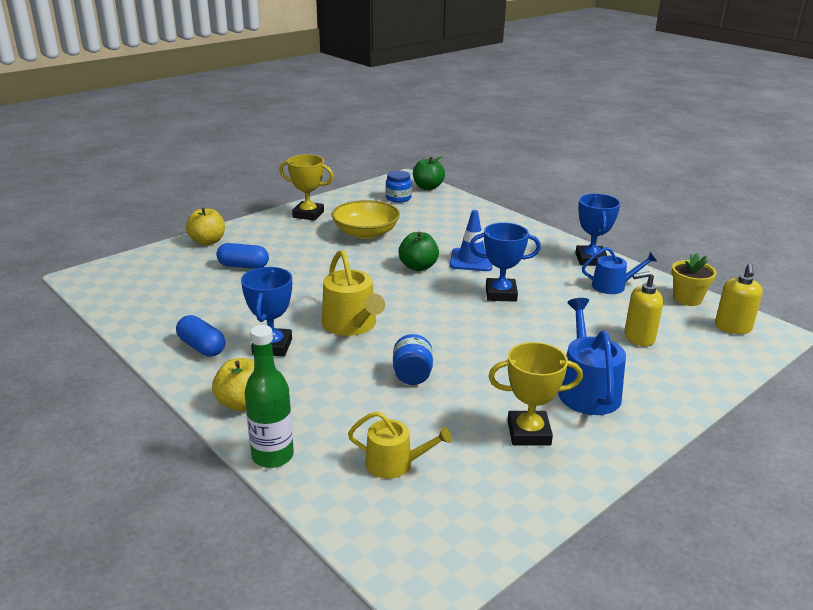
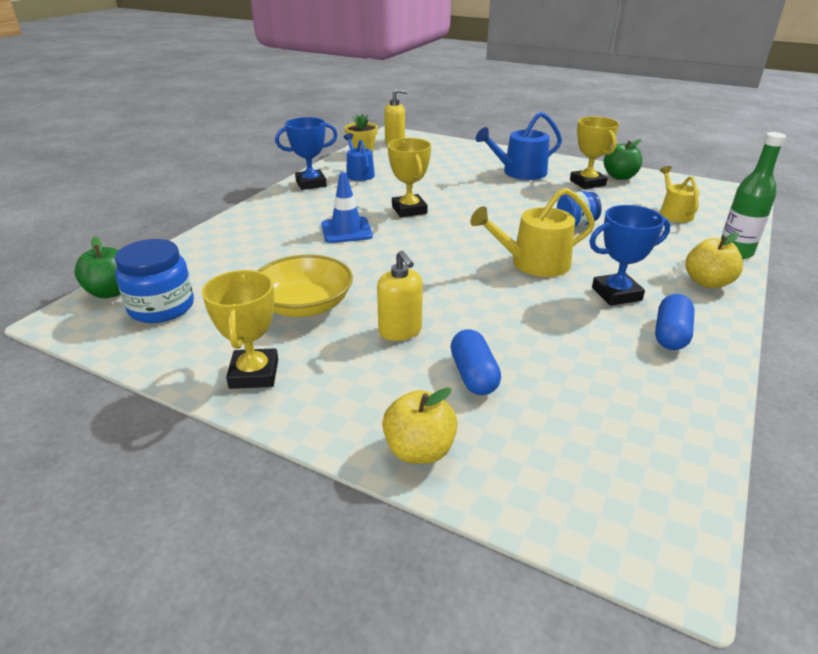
camera: 110 degrees left, 5 degrees up
yellow watering can [322,250,385,336] -> yellow watering can turned 150 degrees counterclockwise [470,188,595,277]
blue jar [385,171,412,203] -> blue jar [115,239,194,323], size x1.53
green apple [398,232,439,271] -> green apple moved to [604,139,642,180]
blue trophy [470,223,541,302] -> yellow trophy [388,138,431,217]
yellow soap dispenser [624,271,663,346] -> yellow soap dispenser moved to [377,250,423,341]

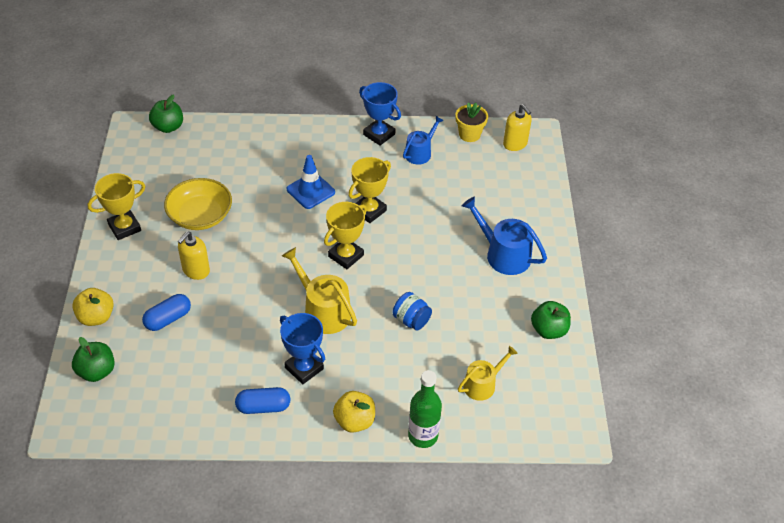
camera: 60 degrees right, 15 degrees up
blue jar [115,239,194,323] -> none
yellow trophy [570,117,619,189] -> yellow trophy moved to [324,202,367,269]
none -> green apple [72,337,115,382]

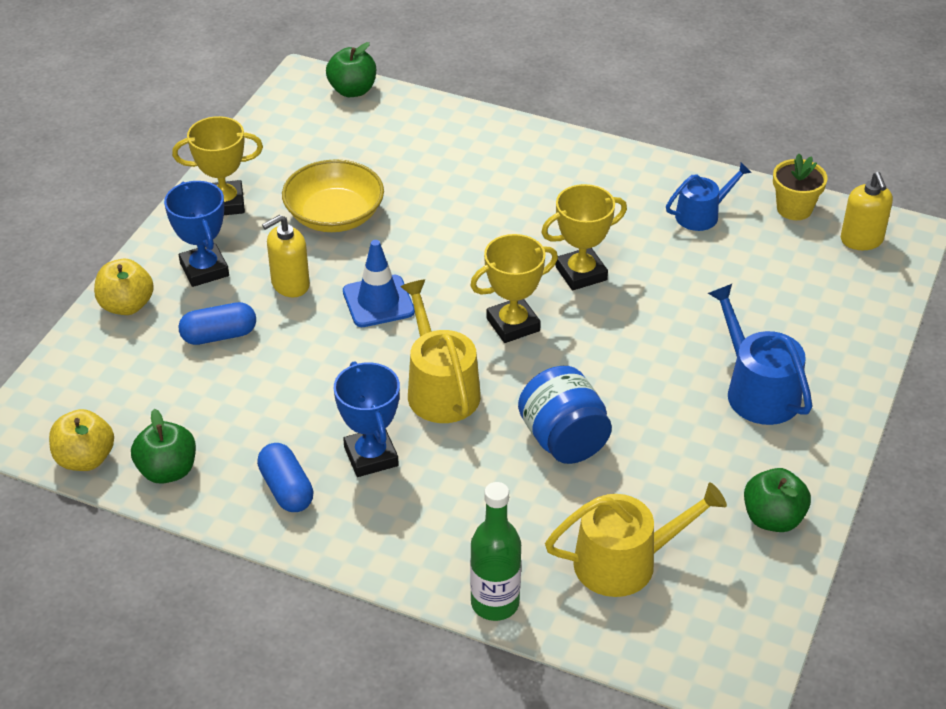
camera: 25 degrees right, 5 degrees down
green apple [72,337,115,382] -> green apple moved to [131,409,196,484]
blue capsule [235,387,290,414] -> blue capsule turned 45 degrees clockwise [257,443,314,512]
blue traffic cone [287,155,335,209] -> blue traffic cone moved to [343,240,415,327]
yellow apple [333,391,375,433] -> yellow apple moved to [49,409,114,471]
blue trophy [359,82,401,145] -> blue trophy moved to [164,181,229,287]
blue jar [393,292,432,330] -> blue jar [518,366,612,464], size x1.53
yellow watering can [458,346,518,401] -> yellow watering can [545,482,727,597], size x1.53

